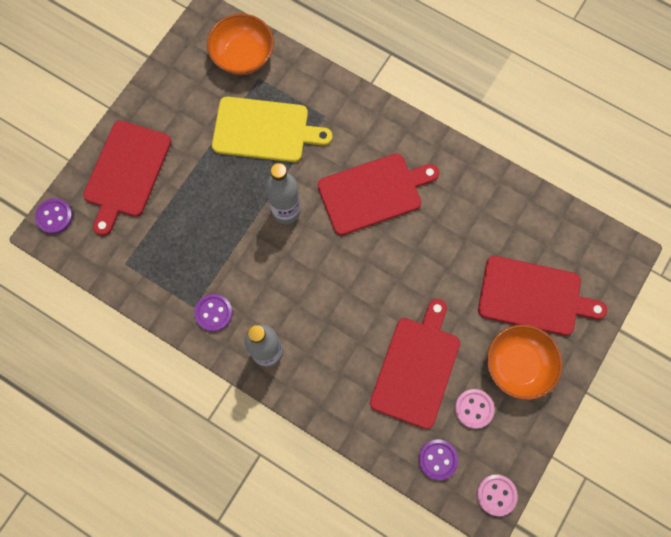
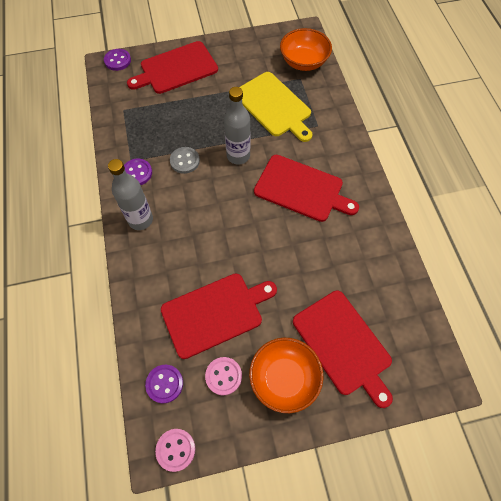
camera: 45 degrees right, 10 degrees down
none -> grey button [170,147,200,174]

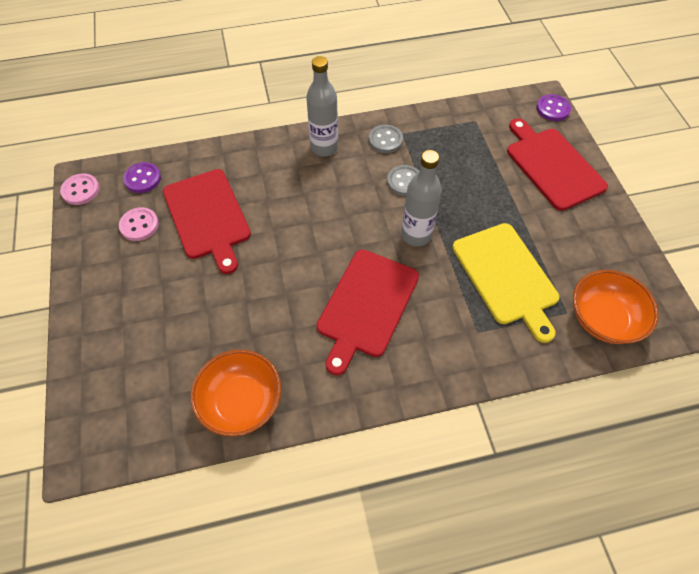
camera: 90 degrees right, 5 degrees down
purple button [124,159,152,185] -> grey button [369,125,403,153]
yellow cutting board [240,72,312,142] -> yellow cutting board turned 75 degrees counterclockwise [452,223,560,343]
orange bowl [249,338,323,413] -> orange bowl moved to [191,350,281,437]
red cutting board [293,291,393,408] -> none

